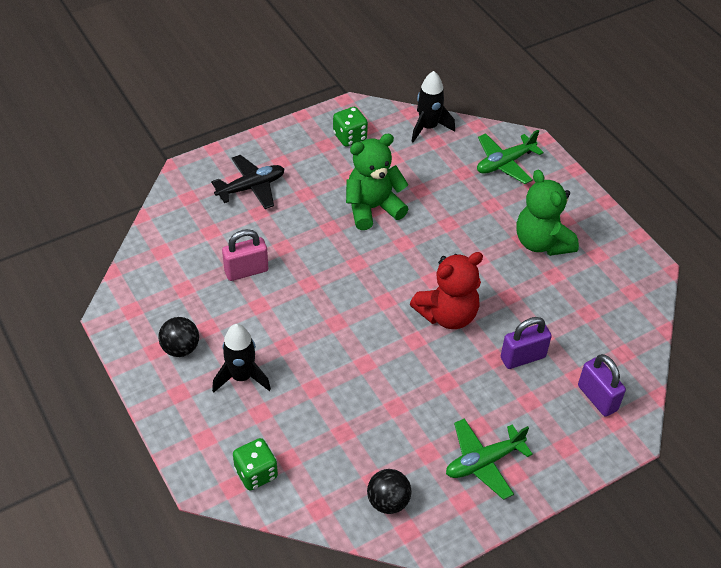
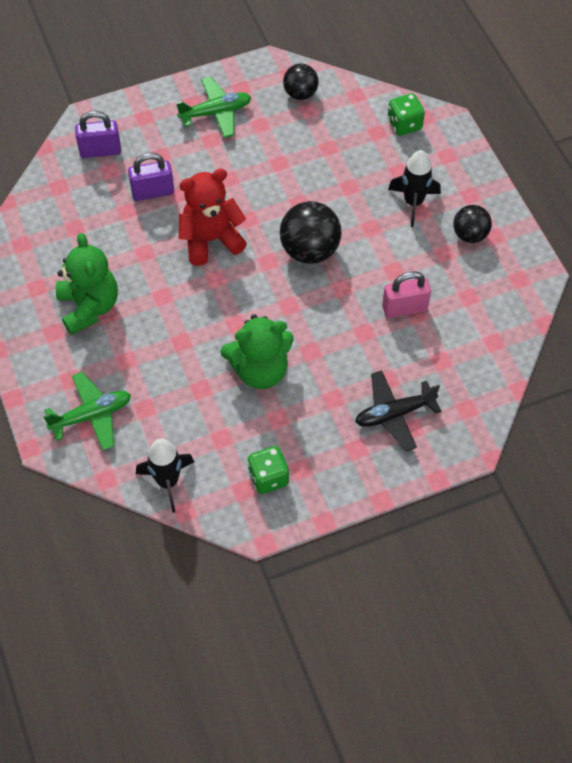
camera: 170 degrees left, 10 degrees up
purple padlock [578,354,626,417] -> purple padlock turned 75 degrees counterclockwise [75,111,121,158]
none -> black ball [280,201,342,264]

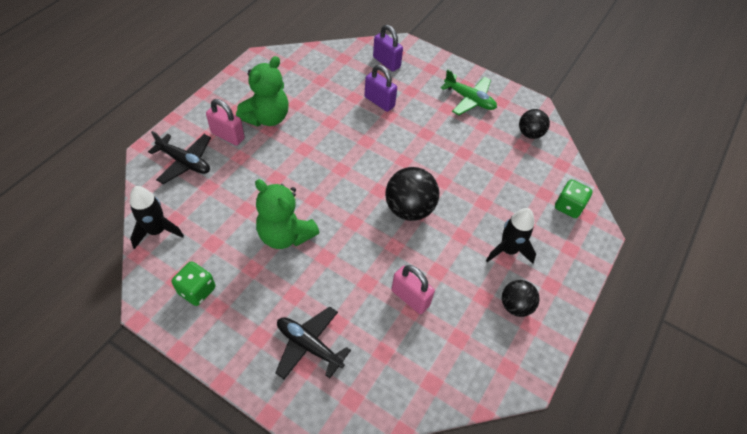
camera: 50 degrees right, 5 degrees down
green plane [43,372,131,451] -> black plane [148,131,211,184]
red teddy bear [179,169,247,266] -> none
none -> pink padlock [206,99,245,146]

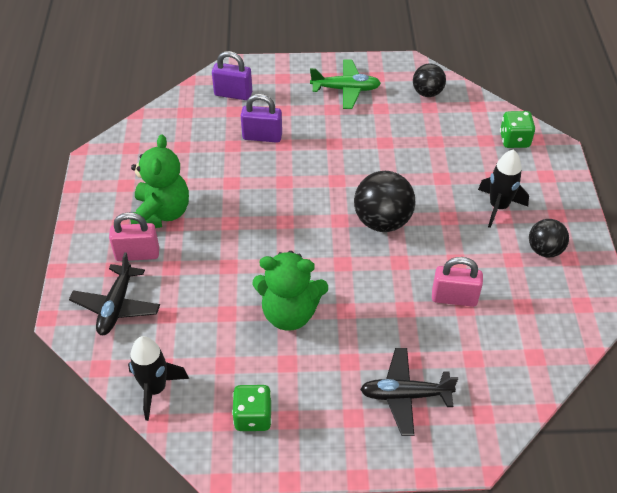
camera: 30 degrees left, 5 degrees down
black plane [148,131,211,184] -> black plane turned 105 degrees clockwise [69,252,160,335]

